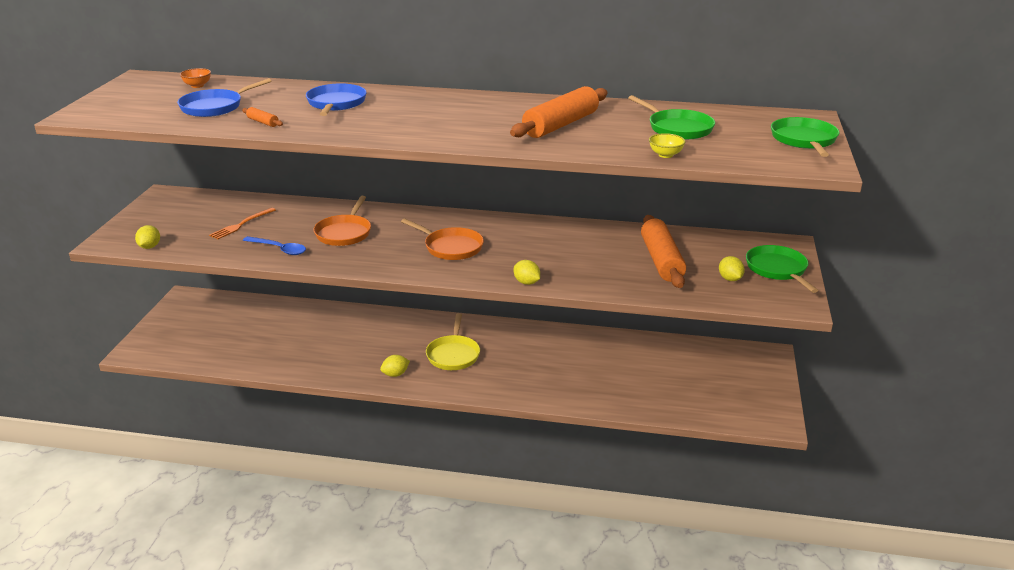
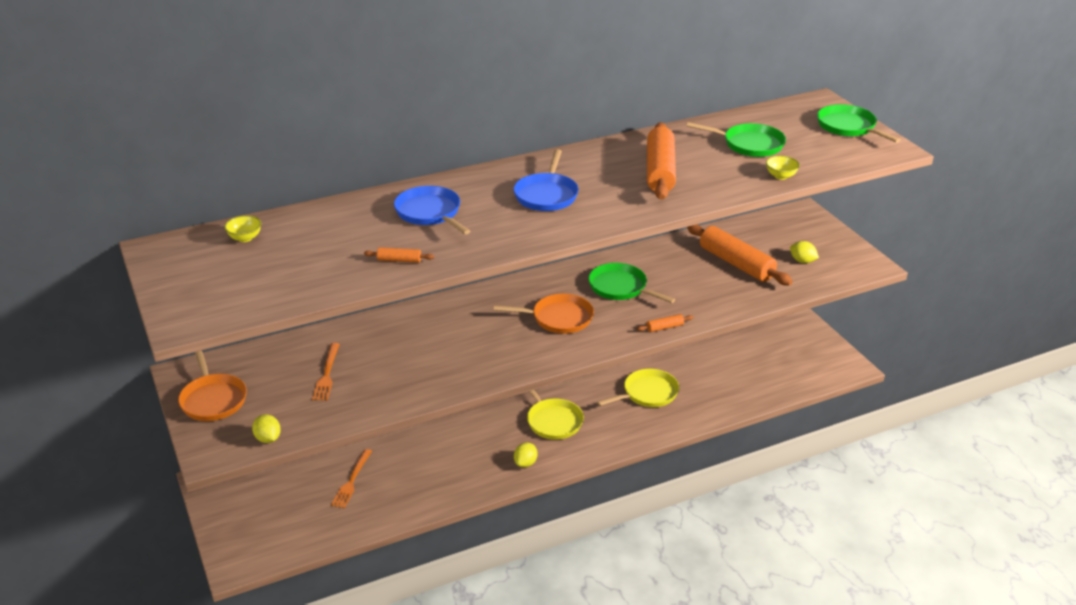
camera: 35 degrees left, 5 degrees up
blue pan [177,78,272,117] -> blue pan moved to [513,149,579,211]
orange bowl [180,68,211,88] -> yellow bowl [225,215,262,242]
blue spoon [243,236,306,255] -> none
orange pan [313,196,371,246] -> orange pan moved to [178,351,247,421]
yellow lemon [514,260,540,285] -> orange rolling pin [637,314,694,332]
green pan [746,245,818,293] -> green pan moved to [588,263,675,303]
none -> orange fork [331,449,372,508]
none -> yellow pan [597,369,679,407]

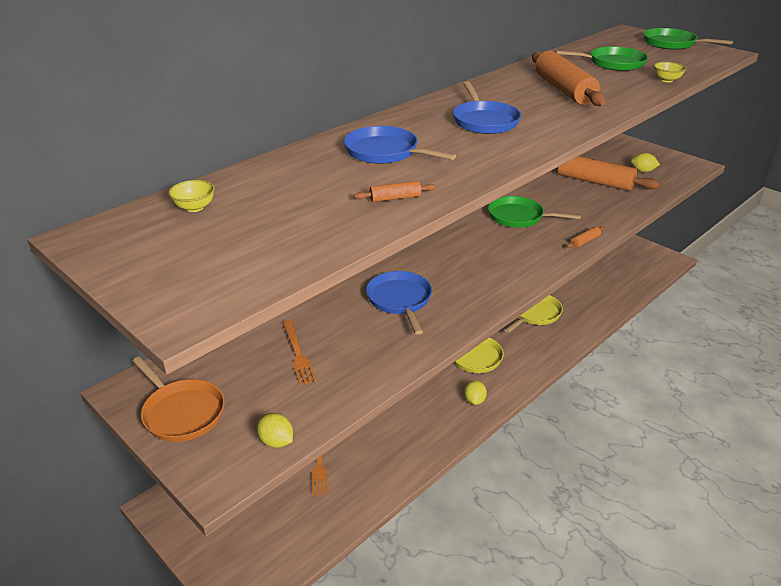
camera: 20 degrees left, 0 degrees up
orange pan [494,294,594,334] -> none
none -> blue pan [366,271,432,334]

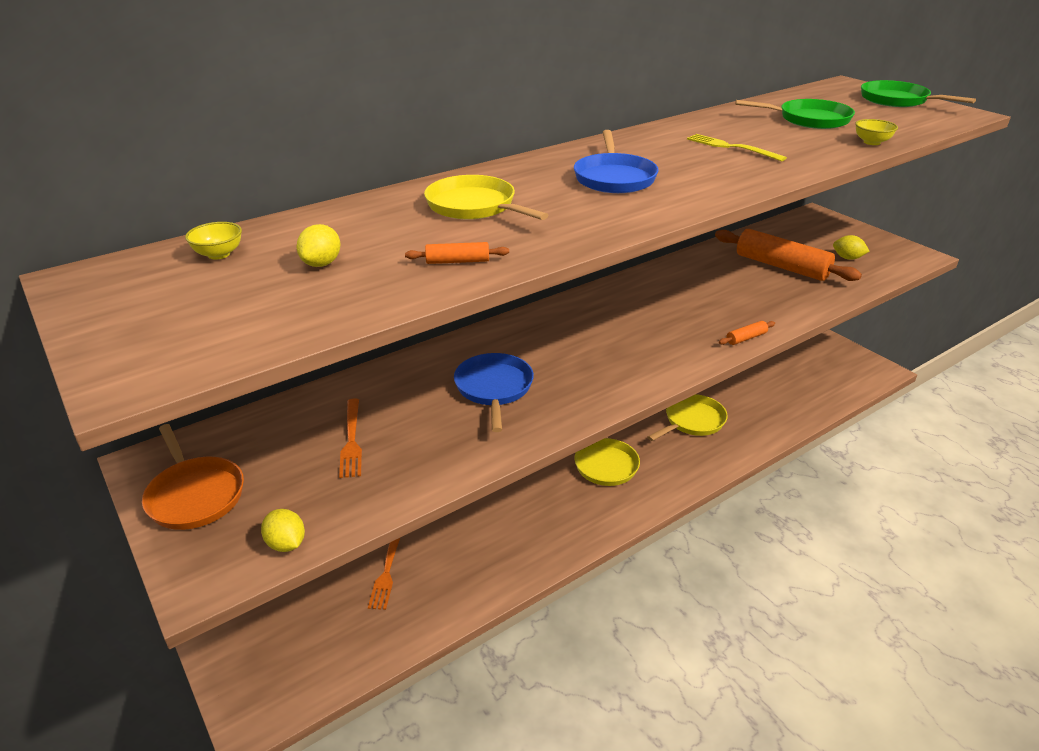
camera: 10 degrees right, 0 degrees up
blue pan [344,126,456,164] -> yellow pan [424,175,548,220]
yellow lemon [464,380,487,405] -> yellow lemon moved to [296,224,340,267]
green pan [488,196,581,228] -> none
orange rolling pin [532,51,606,106] -> yellow fork [687,134,787,161]

